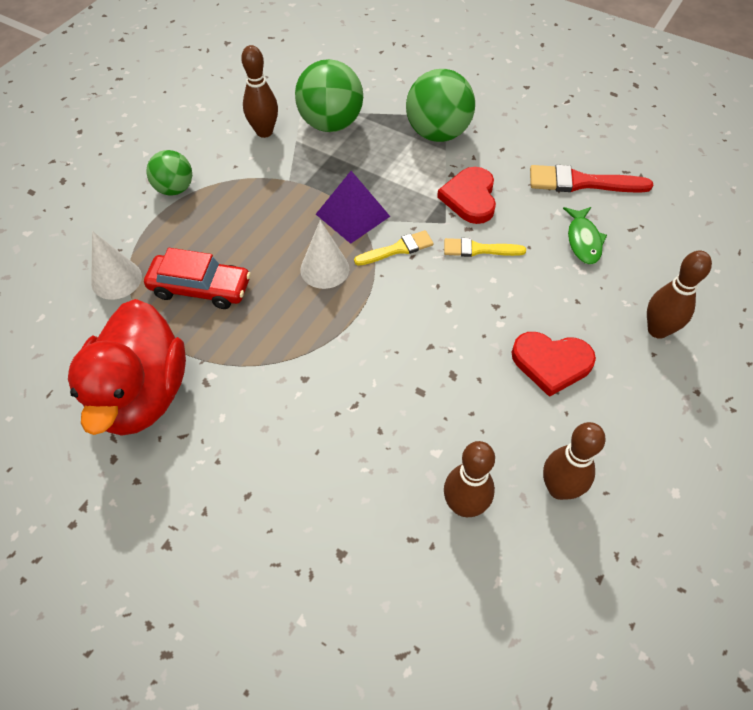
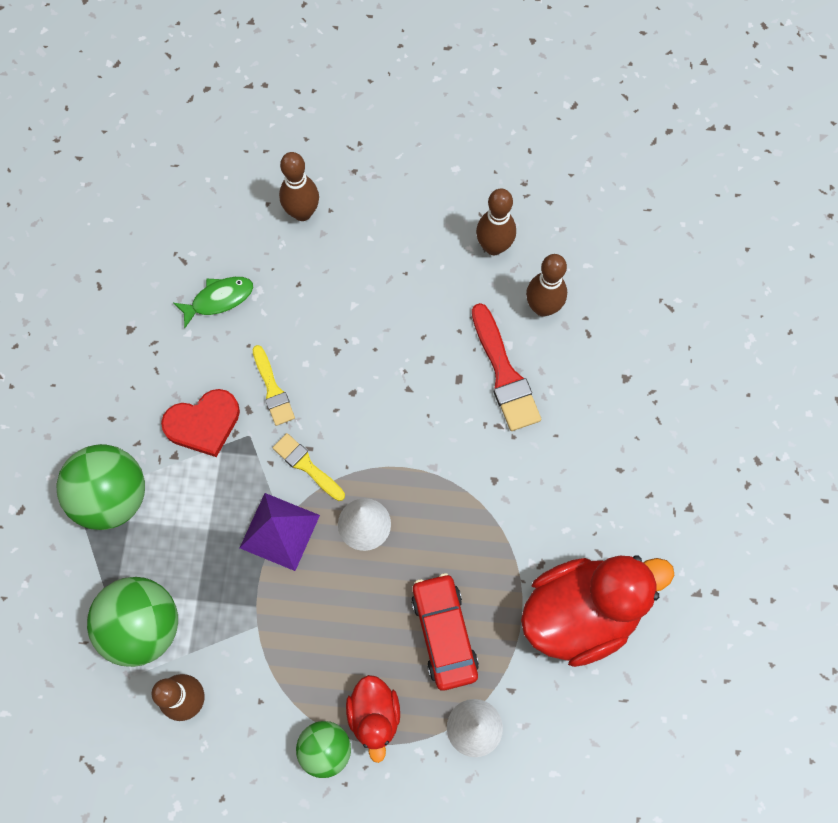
camera: 115 degrees left, 15 degrees up
red heart [511,332,596,397] -> none
red brush [530,165,653,192] -> red brush moved to [472,303,541,431]
none -> red duck [346,675,400,763]

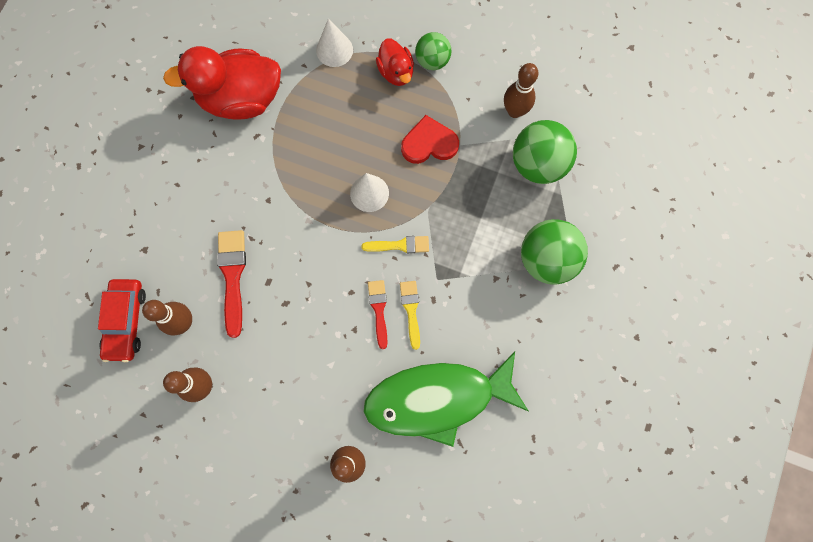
camera: 165 degrees left, 5 degrees up
red heart [161,389,240,457] -> red heart moved to [401,115,459,164]
green fish [173,277,253,328] -> green fish [363,352,528,447], size x2.38
purple pyramid [240,493,320,571] -> none
yellow brush [273,433,345,501] -> yellow brush turned 60 degrees counterclockwise [362,236,429,253]
red duck [346,675,400,763] -> red duck turned 150 degrees clockwise [376,38,414,86]
red car [411,573,479,691] -> red car moved to [98,279,146,362]
none -> red brush [368,280,387,349]

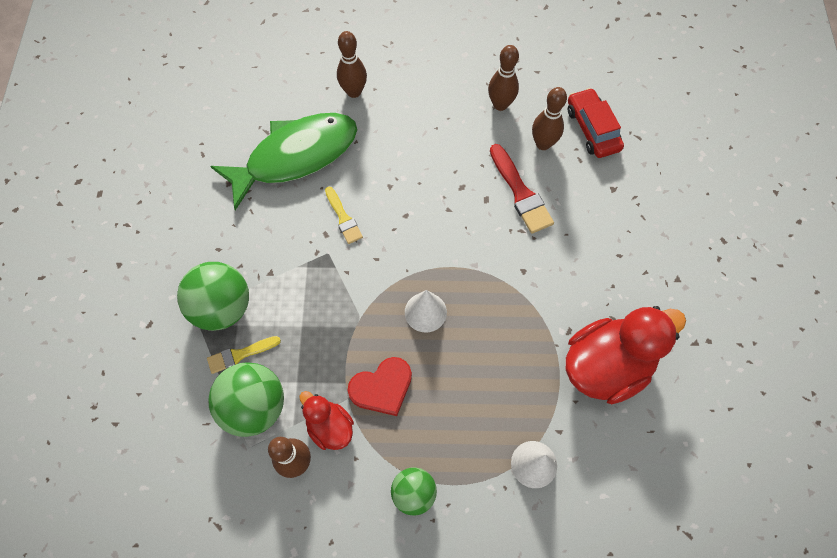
camera: 160 degrees right, 10 degrees down
yellow brush [362,236,429,253] -> yellow brush moved to [207,336,281,374]
red brush [368,280,387,349] -> none
red duck [376,38,414,86] -> red duck moved to [300,391,354,450]

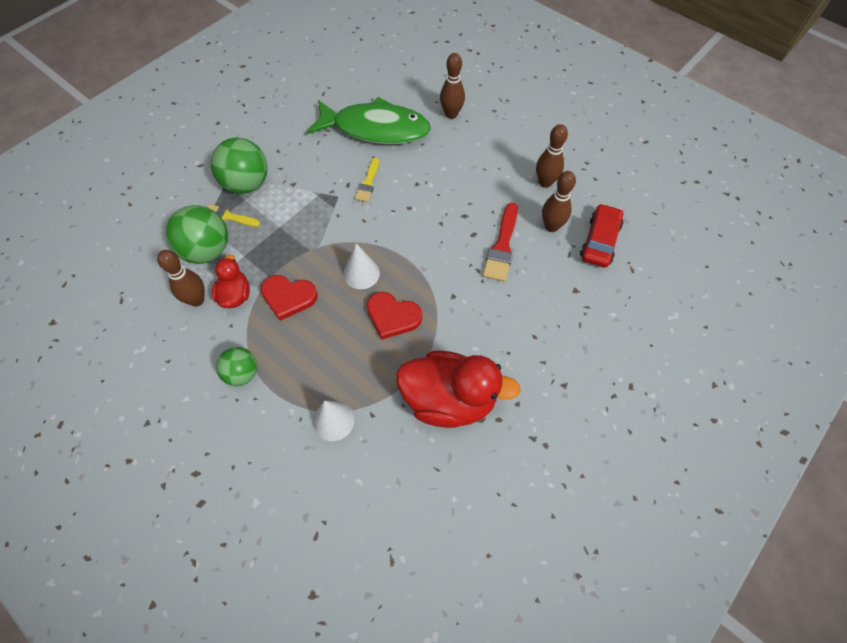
camera: 40 degrees right, 5 degrees down
none -> red heart [367,292,422,339]

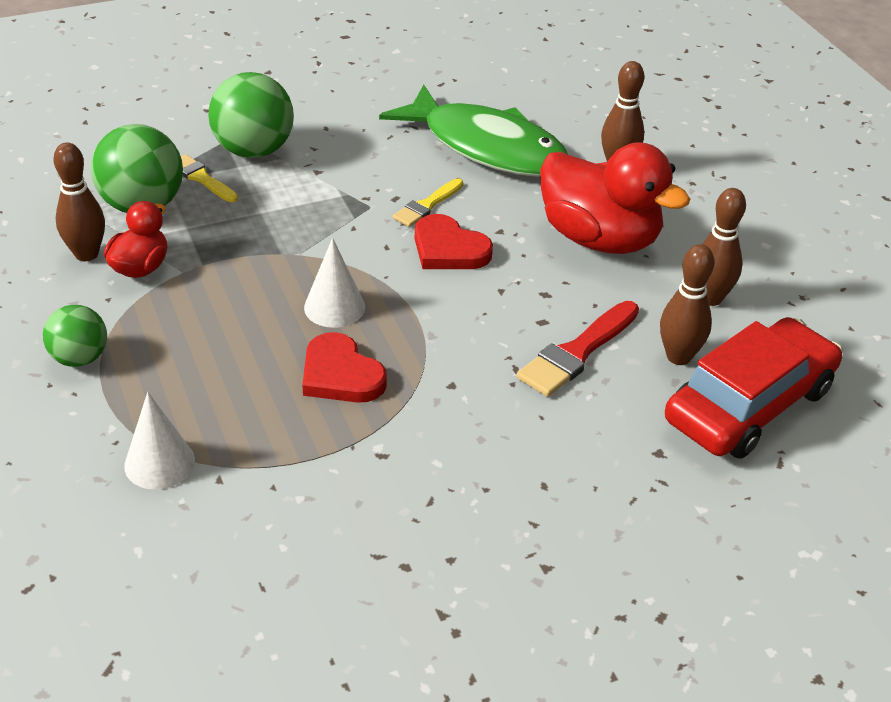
camera: 25 degrees right, 20 degrees down
red heart [261,275,318,321] -> red heart moved to [415,214,493,269]
red duck [396,351,521,428] -> red duck moved to [540,142,690,254]
red car [580,203,623,268] -> red car [665,317,842,459], size x1.54

